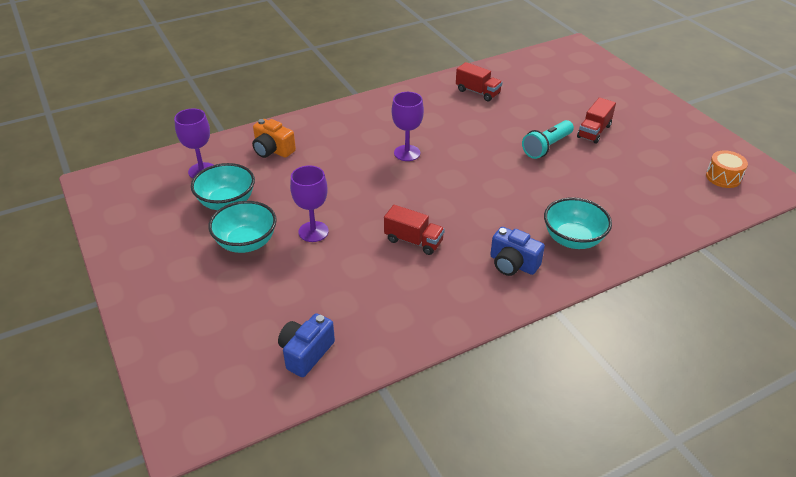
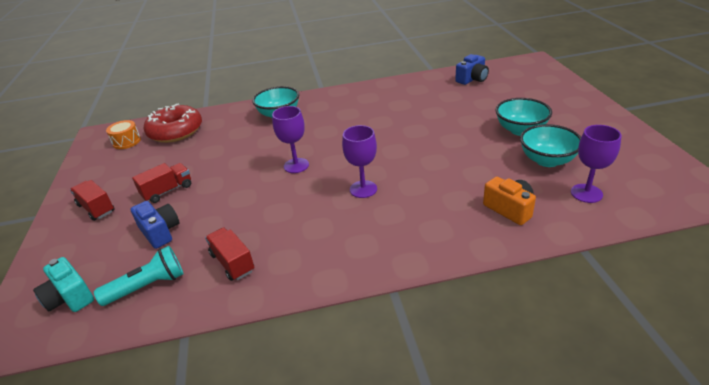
camera: 160 degrees left, 5 degrees down
purple goblet [290,165,329,242] -> purple goblet moved to [272,106,309,173]
red truck [384,205,445,255] -> red truck moved to [70,180,115,221]
blue camera [490,227,545,276] -> blue camera moved to [131,201,179,249]
turquoise flashlight [522,120,574,159] -> turquoise flashlight moved to [94,246,184,306]
none -> turquoise camera [33,257,94,312]
none -> red donut [144,104,202,143]

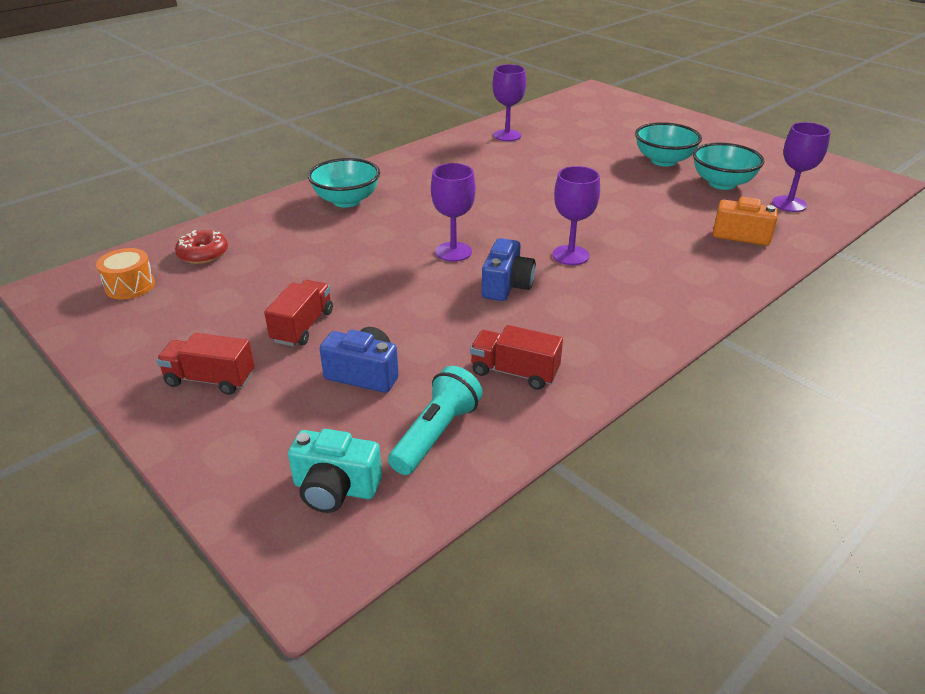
camera: 35 degrees left, 0 degrees up
red donut [144,104,202,143] -> red donut [175,230,228,264], size x0.54
blue camera [455,54,489,85] -> blue camera moved to [482,238,536,301]
none -> purple goblet [493,64,526,141]

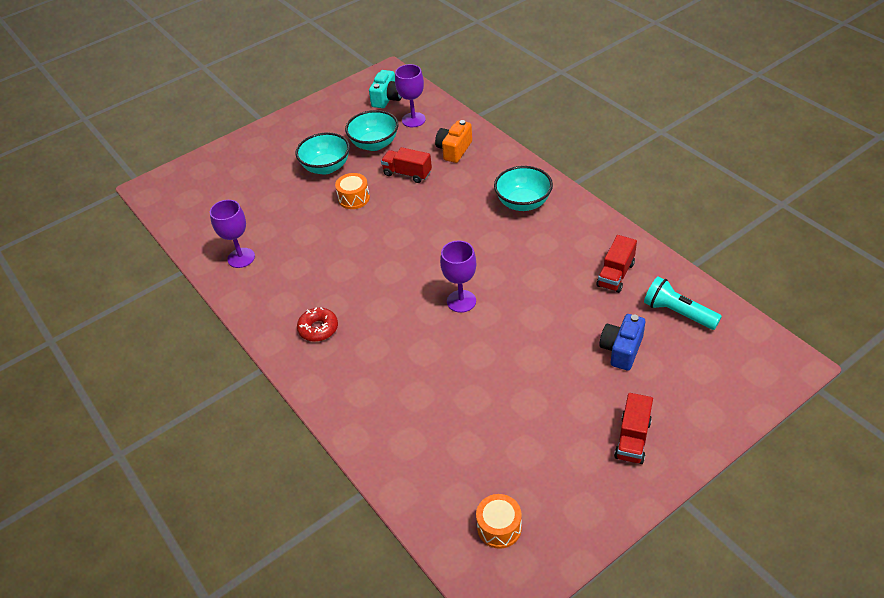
camera: 80 degrees left, 10 degrees up
red donut [175,230,228,264] -> red donut moved to [297,307,338,342]
red truck [264,280,333,346] -> red truck moved to [381,147,432,183]
turquoise camera [288,429,382,513] -> turquoise camera moved to [369,70,402,108]
turquoise bowl [308,158,380,207] -> turquoise bowl moved to [494,166,553,211]
blue camera [482,238,536,301] -> none
purple goblet [552,166,600,265] -> none
none -> orange drum [335,173,370,209]

